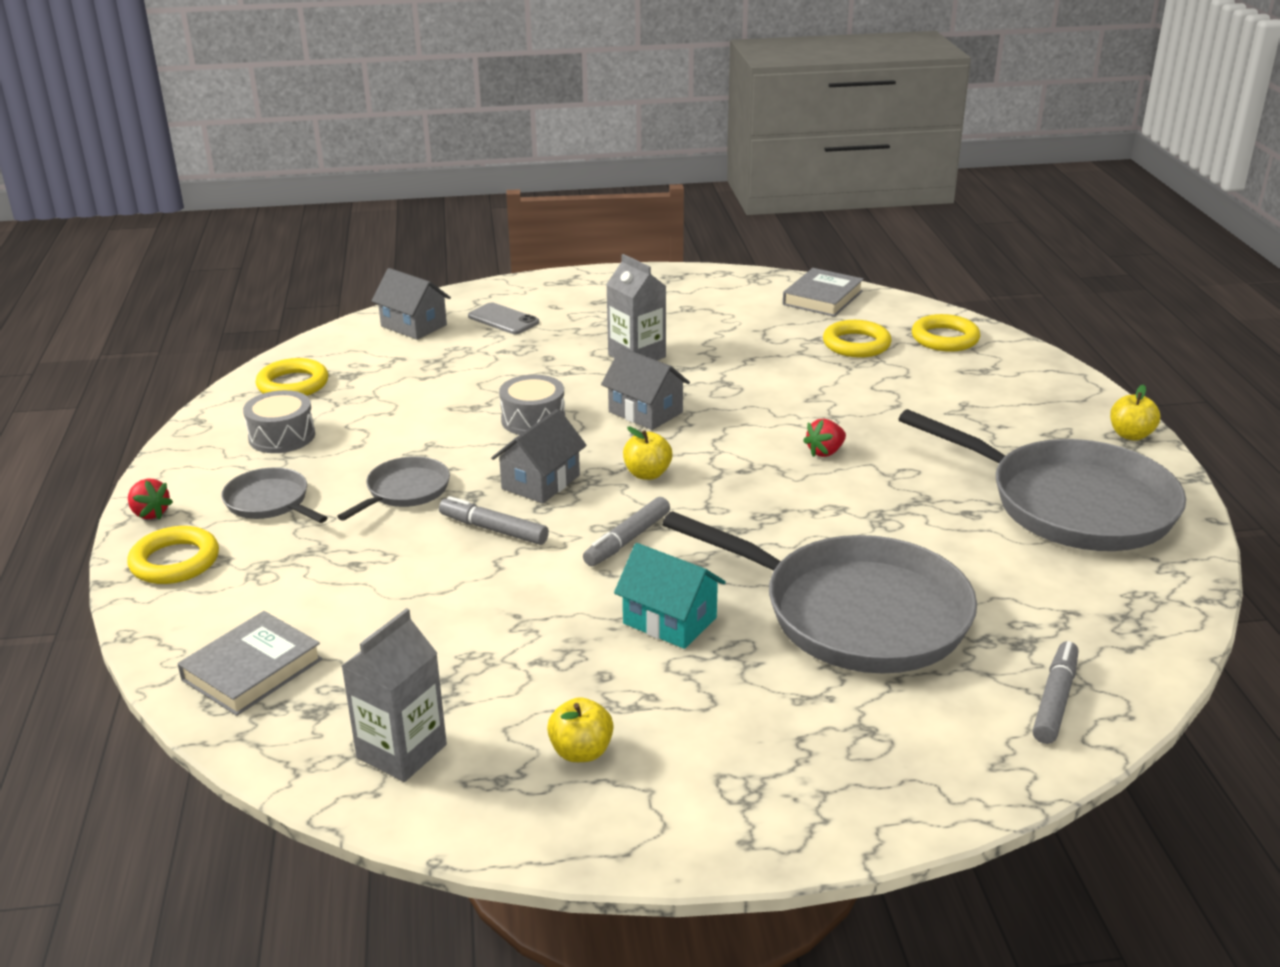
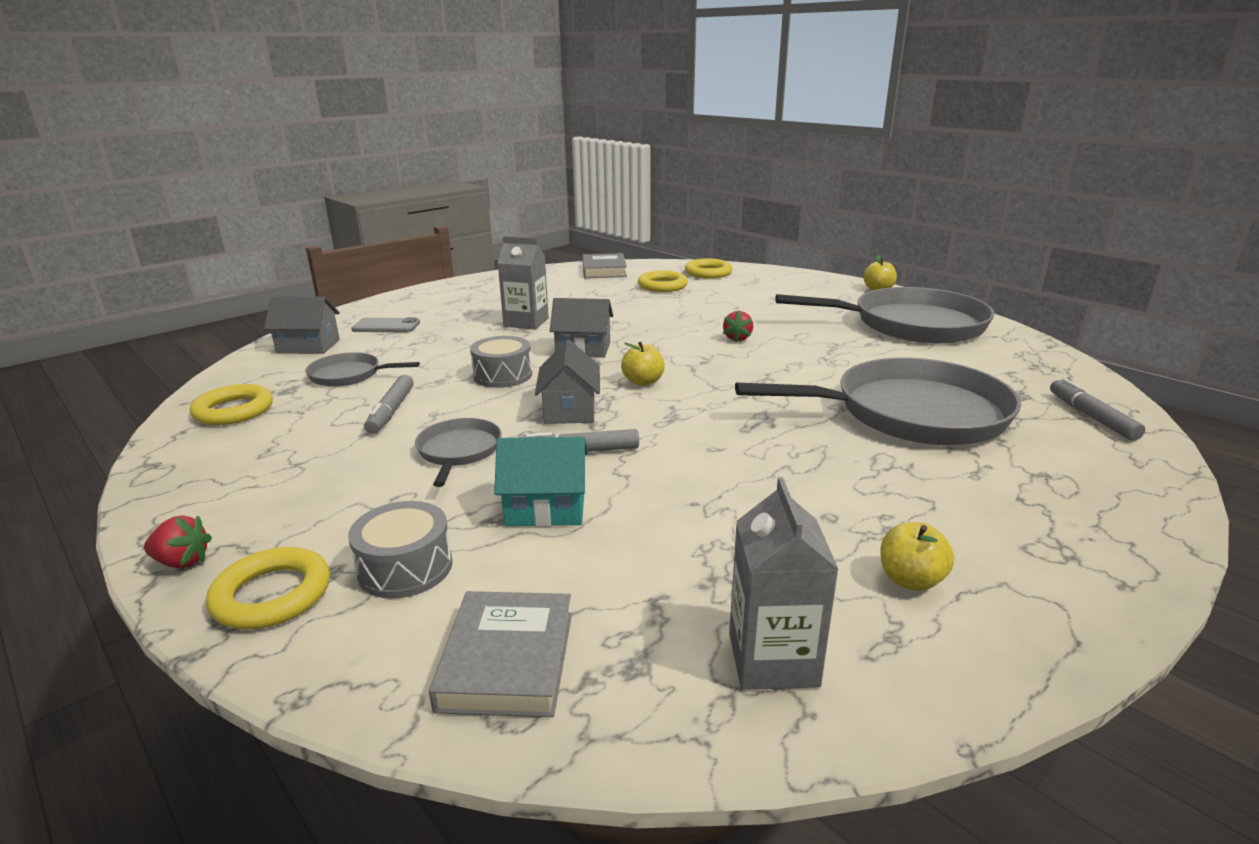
camera: 35 degrees left, 5 degrees down
grey pan [221,467,328,523] -> grey pan moved to [305,352,420,387]
grey drum [243,390,315,453] -> grey drum moved to [348,501,453,599]
grey marker [583,497,670,566] -> grey marker moved to [364,375,414,434]
turquoise house [614,543,726,649] -> turquoise house moved to [494,437,588,527]

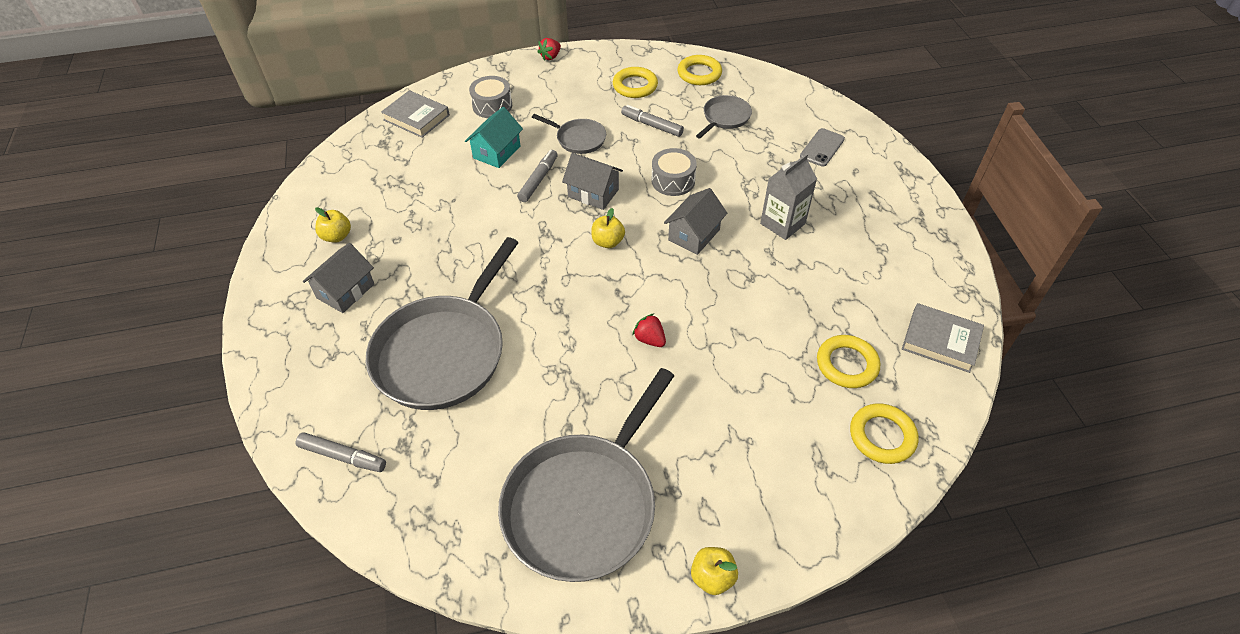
camera: 120 degrees right, 25 degrees up
yellow ring [206,547,330,629] -> yellow ring moved to [613,67,658,98]
grey house [264,296,340,354] -> grey house moved to [303,243,374,313]
grey carton [729,477,839,690] -> none

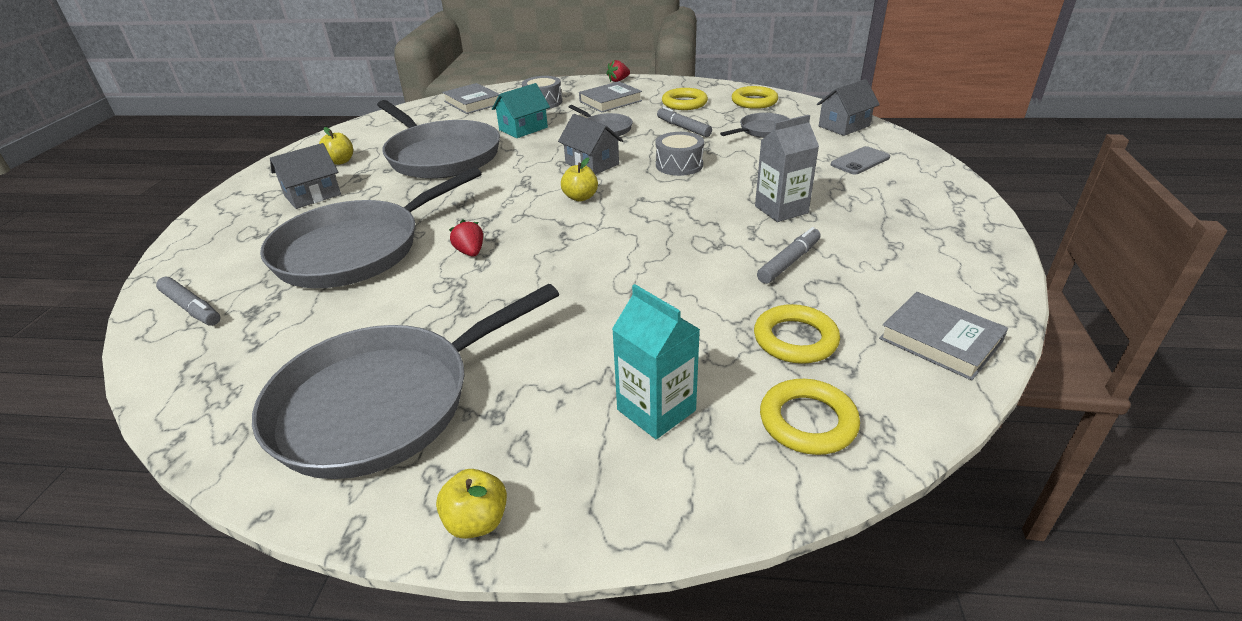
camera: 20 degrees right, 15 degrees down
grey marker [517,150,558,202] -> grey marker moved to [757,227,821,284]
red strawberry [632,313,666,347] -> red strawberry moved to [449,220,483,257]
grey house [664,188,727,255] -> grey house moved to [817,79,880,136]
none -> grey pan [377,100,500,179]
none -> grey book [579,81,642,113]
none -> turquoise carton [612,284,700,439]

